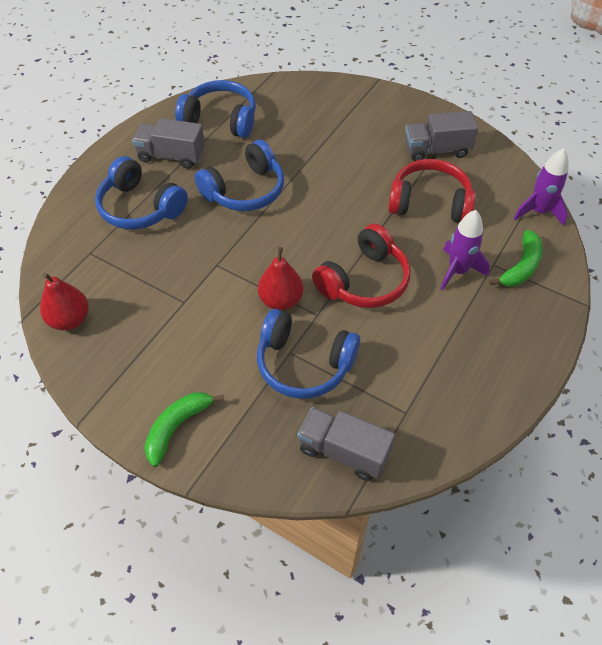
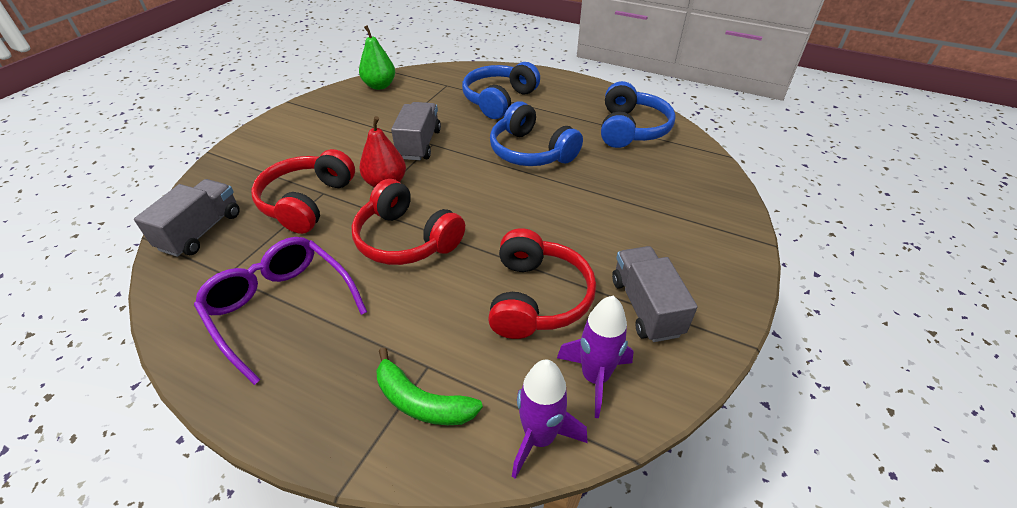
camera: 85 degrees right, 10 degrees down
red pear [40,272,89,331] -> green pear [359,25,395,90]
grey truck [132,118,205,169] -> grey truck moved to [391,102,441,160]
green banana [145,392,224,467] -> none
blue headphones [257,309,360,399] -> red headphones [251,149,355,234]
purple rocket [441,210,490,291] -> purple rocket moved to [557,296,634,418]
none -> purple glasses [194,237,367,385]

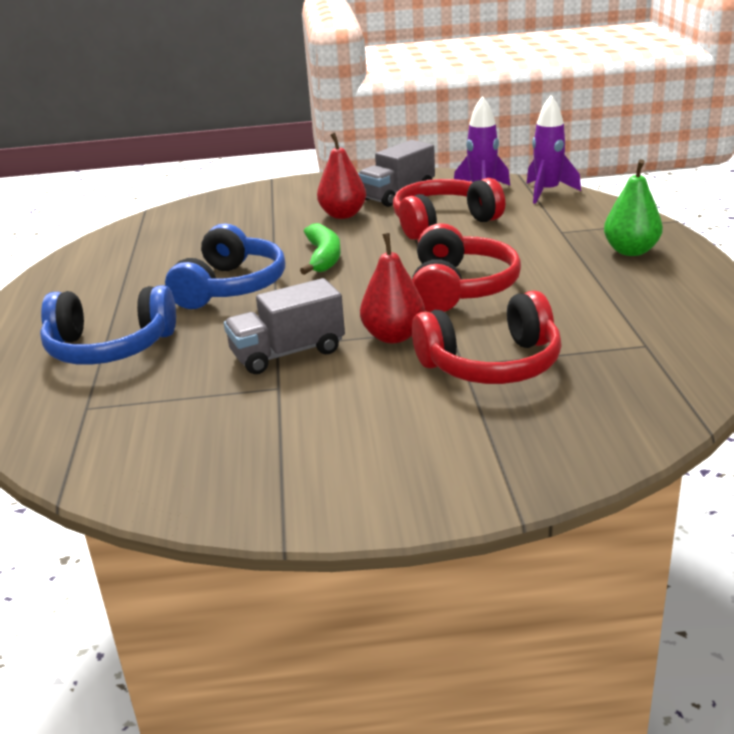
camera: 120 degrees left, 15 degrees down
grey truck [134,179,240,257] -> none
purple glasses [194,237,367,385] -> none
green pear [359,25,395,90] -> green pear moved to [604,159,663,256]
green banana [376,347,483,425] -> green banana moved to [300,223,341,275]
blue headphones [601,81,676,148] -> none
none -> red pear [317,133,366,219]

